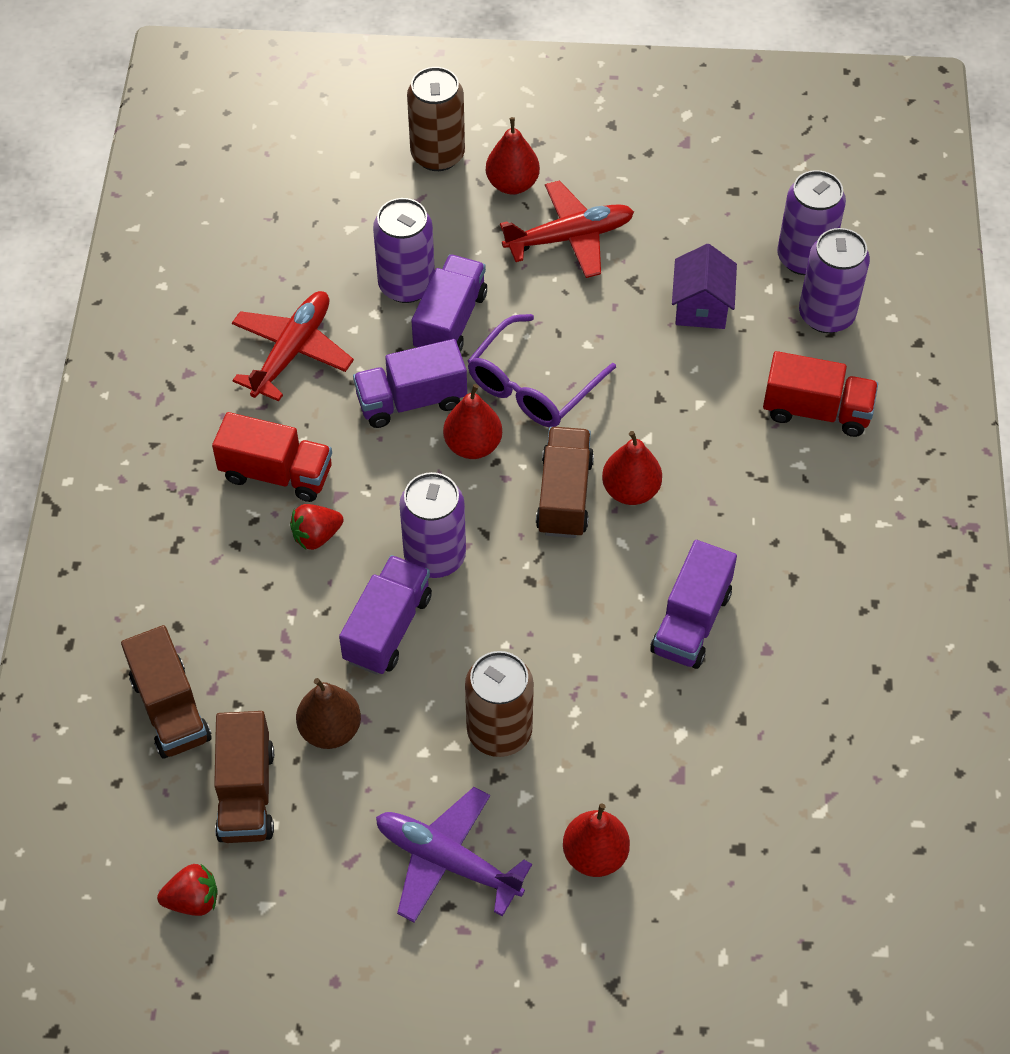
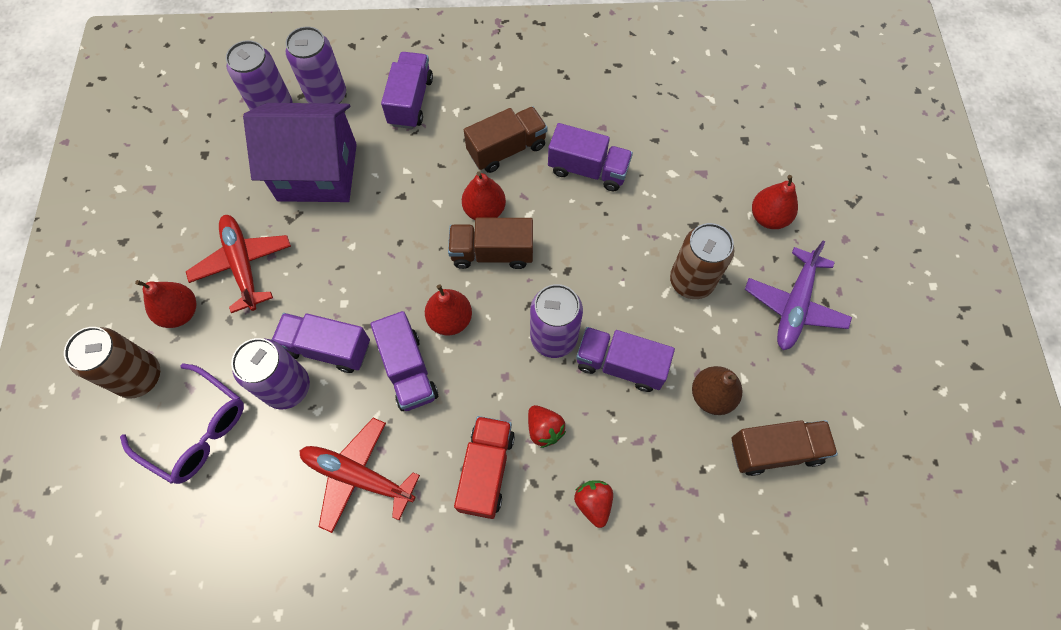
camera: 95 degrees left, 10 degrees up
brown truck [121,625,212,759] -> brown truck moved to [464,107,548,173]
red strawberry [157,864,217,916] -> red strawberry moved to [574,480,613,528]
purple glasses [468,314,616,427] -> purple glasses moved to [120,364,244,484]
purple house [672,244,737,329] -> purple house [243,103,357,202], size x1.86
red truck [763,351,878,437] -> purple truck [381,52,433,129]

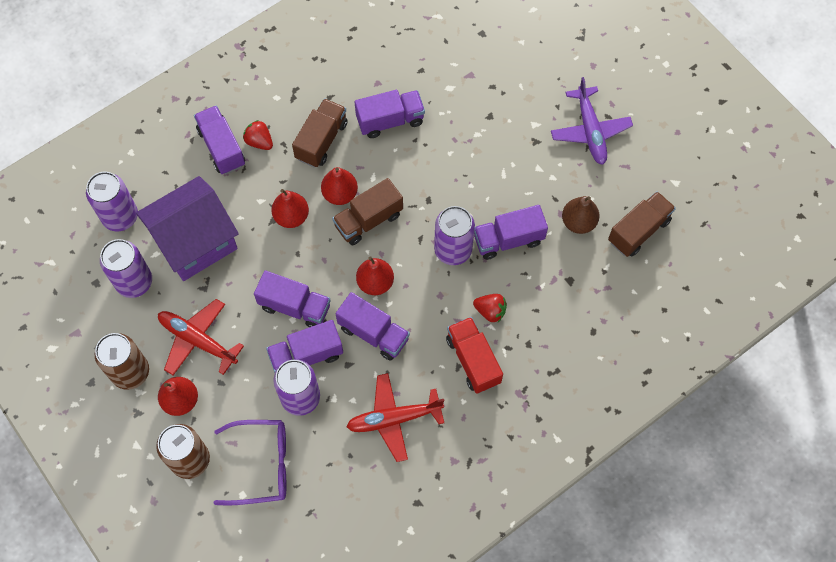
camera: 35 degrees left, 0 degrees up
purple can [286,26,346,104] -> purple can moved to [100,239,152,298]
red strawberry [574,480,613,528] -> red strawberry moved to [243,120,273,150]
brown can [670,223,734,299] -> brown can moved to [95,333,149,390]
red pear [752,175,798,229] -> red pear moved to [271,189,309,228]
none -> purple truck [254,270,331,327]

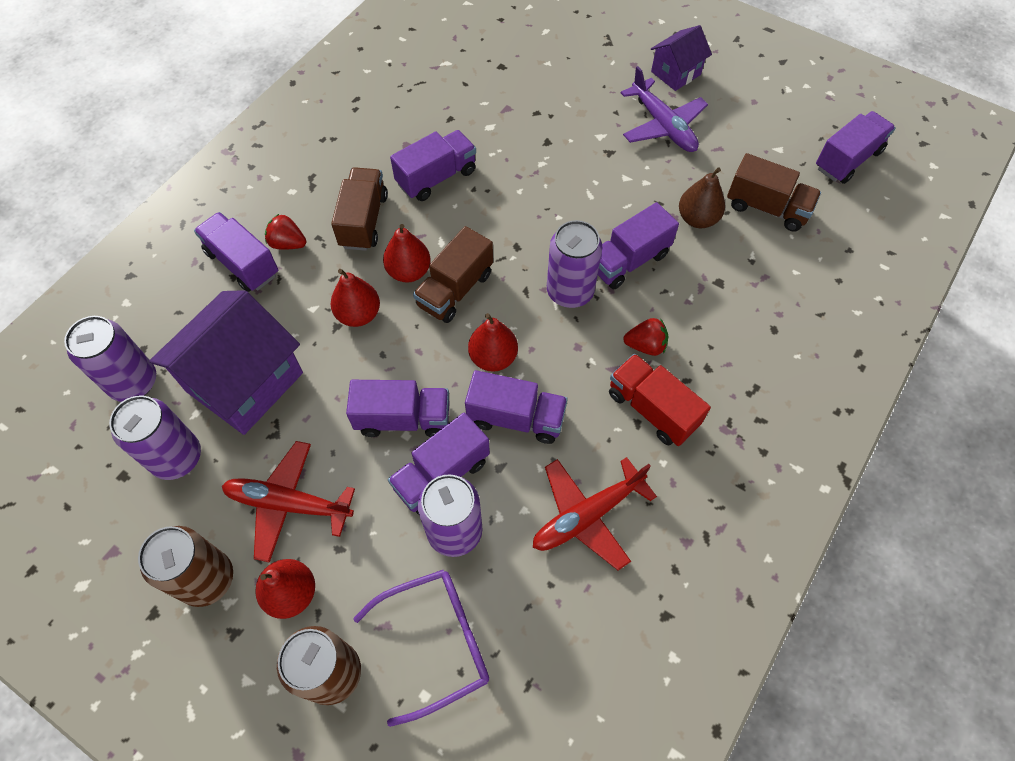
camera: 20 degrees left, 5 degrees down
brown truck [608,191,676,257] -> brown truck turned 90 degrees clockwise [727,153,821,232]
none -> purple house [651,25,712,91]
none -> purple truck [816,111,896,184]

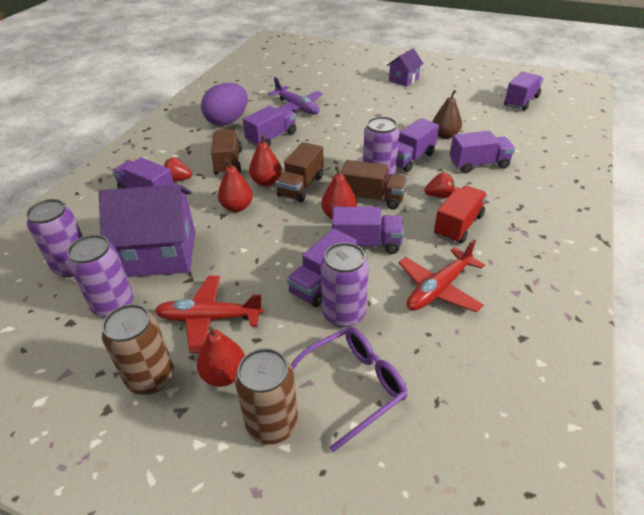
camera: 10 degrees left, 20 degrees down
purple house [149,290,303,435] -> purple house turned 60 degrees clockwise [99,185,195,277]
purple truck [346,380,449,437] -> purple truck moved to [450,131,515,173]
red truck [609,354,711,446] -> red truck turned 90 degrees clockwise [434,186,487,244]
purple plane [621,66,708,152] -> purple plane moved to [268,77,323,115]
brown truck [727,153,821,232] -> brown truck moved to [341,160,407,209]
none -> purple egg [201,83,248,126]

